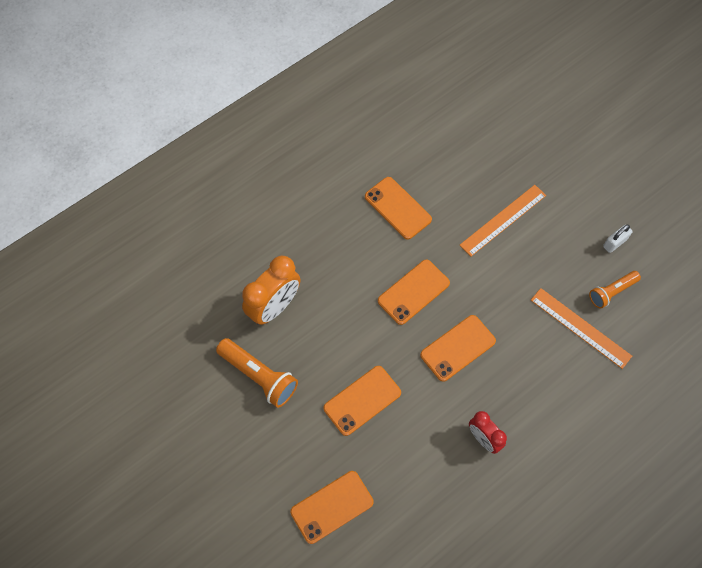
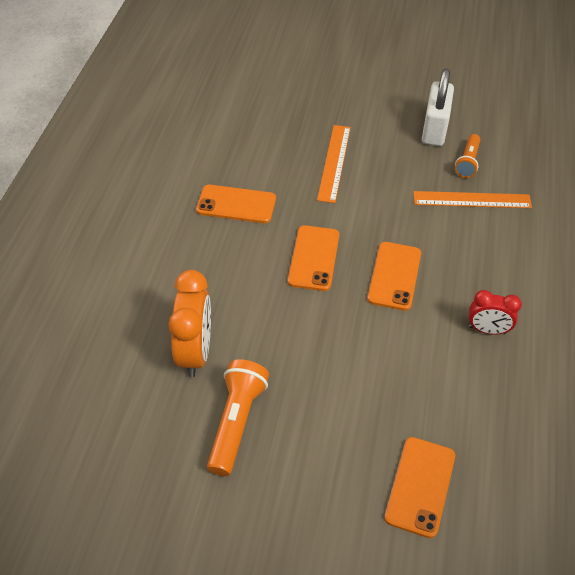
camera: 40 degrees left, 15 degrees down
orange flashlight [216,338,298,408] -> orange flashlight turned 75 degrees counterclockwise [207,359,269,476]
orange phone [323,366,401,436] -> none
white padlock [603,225,633,253] -> white padlock [422,69,454,146], size x2.01

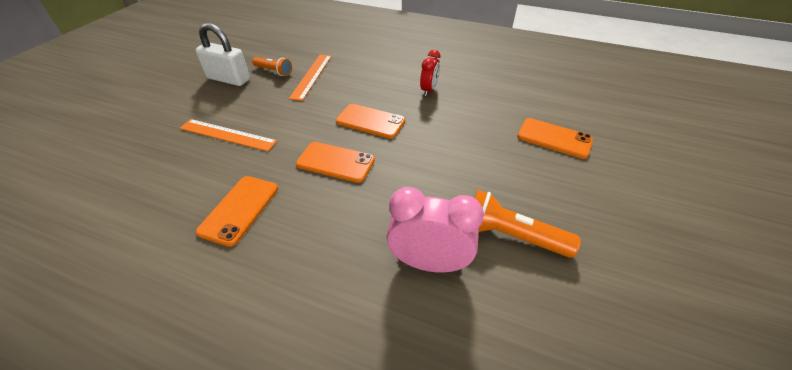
camera: 80 degrees left, 5 degrees down
orange clock [169,270,211,377] -> pink clock [386,187,484,273]

